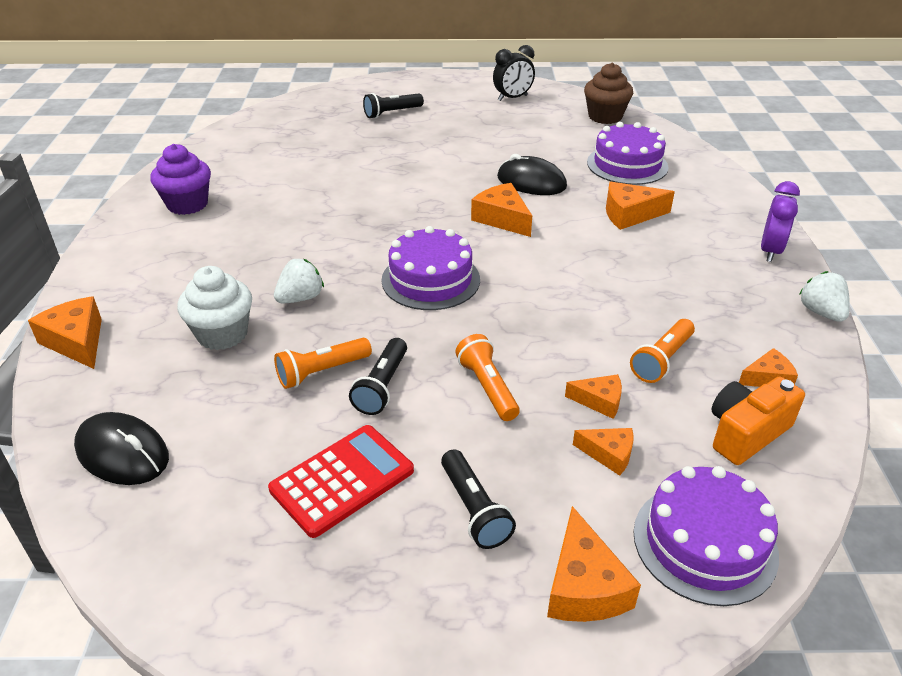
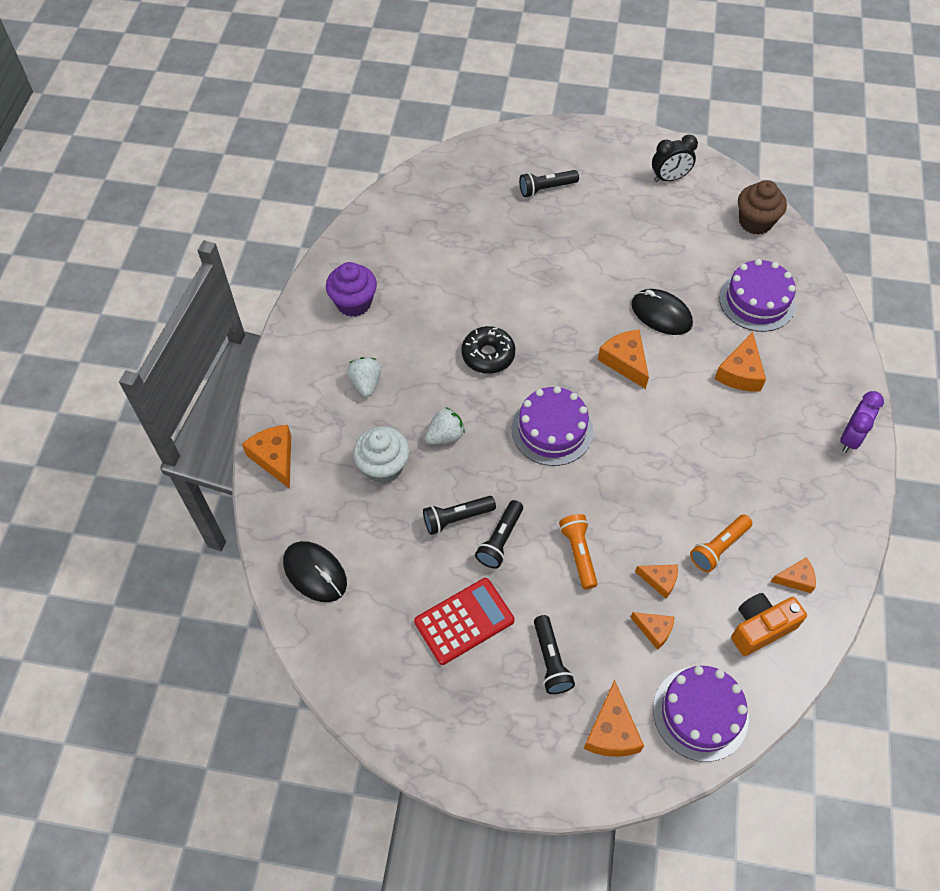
camera: 10 degrees right, 20 degrees up
orange flashlight [274,338,372,389] -> black flashlight [423,496,496,535]
orange cheese [606,182,675,230] -> orange cheese turned 75 degrees counterclockwise [714,332,766,391]
white strawberry [799,271,850,322] -> white strawberry moved to [347,357,381,397]
none -> black donut [461,326,515,374]

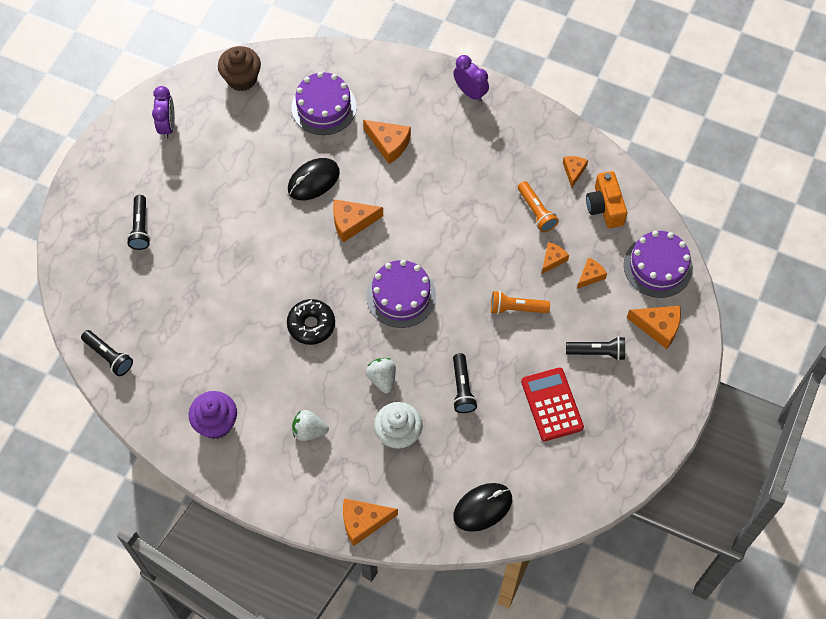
camera: 75 degrees left, 5 degrees up
black flashlight [475,500,523,569] -> black flashlight moved to [81,330,133,376]
black clock [652,135,698,182] -> purple clock [152,86,175,139]

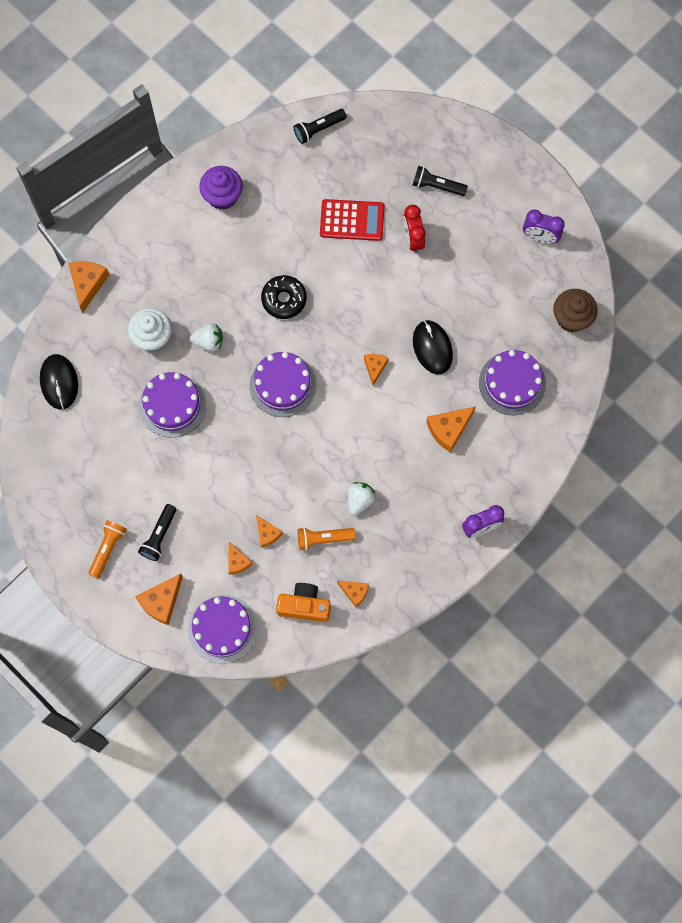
camera: 110 degrees right, 10 degrees up
white strawberry [292,410,329,441] -> white strawberry moved to [347,482,376,516]
orange cheese [333,199,383,243] -> orange cheese [364,354,389,386], size x0.63
black flashlight [453,353,477,413] -> purple cake [139,372,206,438]
orange flashlight [491,291,550,315] -> orange flashlight moved to [88,520,126,579]
red calculator [521,367,584,441] -> red calculator moved to [320,199,385,241]
none -> red clock [403,205,426,253]

